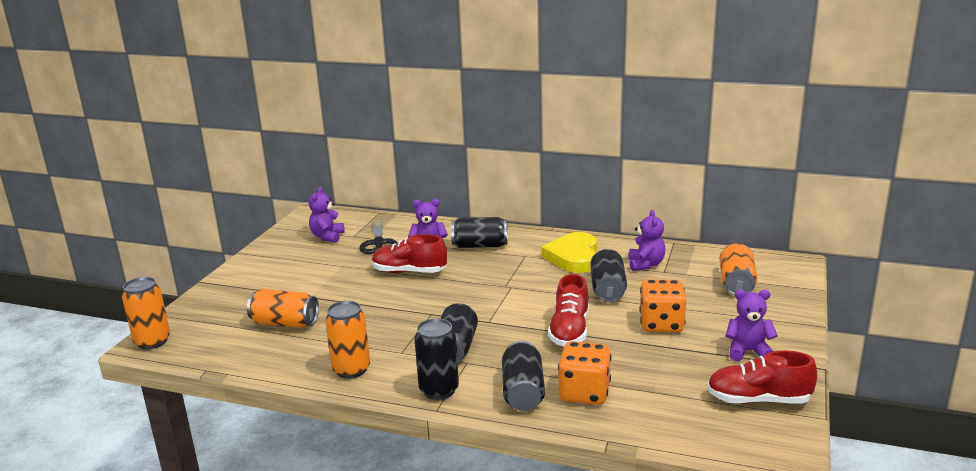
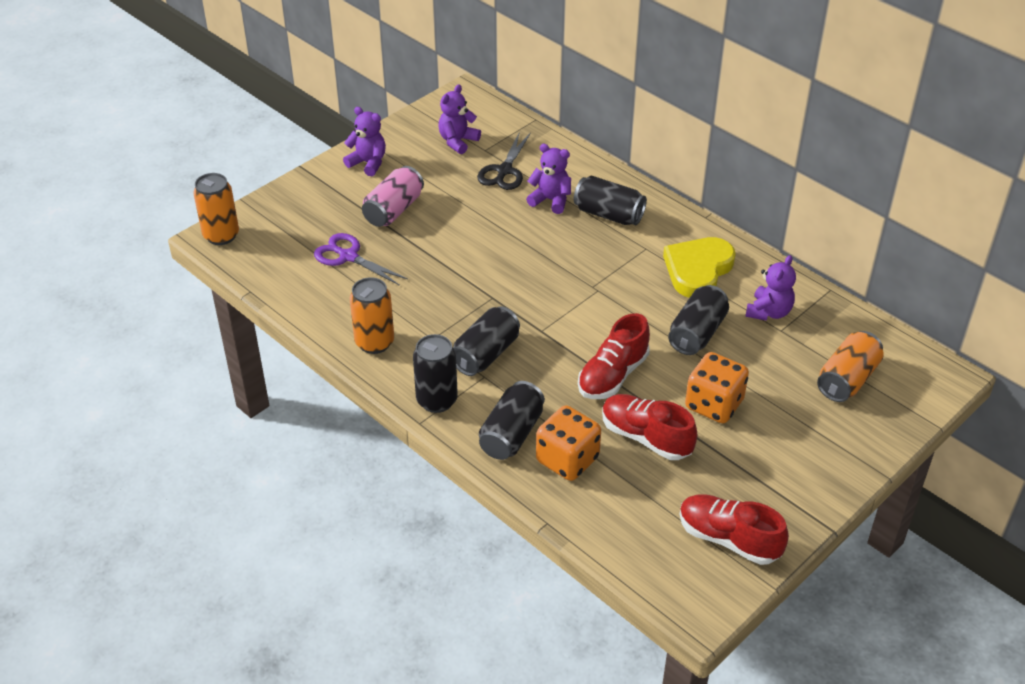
camera: 25 degrees right, 20 degrees up
orange can [247,289,319,328] -> purple scissors [314,233,408,286]
red shoe [372,234,447,273] -> red shoe moved to [602,394,697,460]
purple teddy bear [726,290,778,361] -> purple teddy bear moved to [343,107,386,176]
none -> pink can [362,166,424,227]

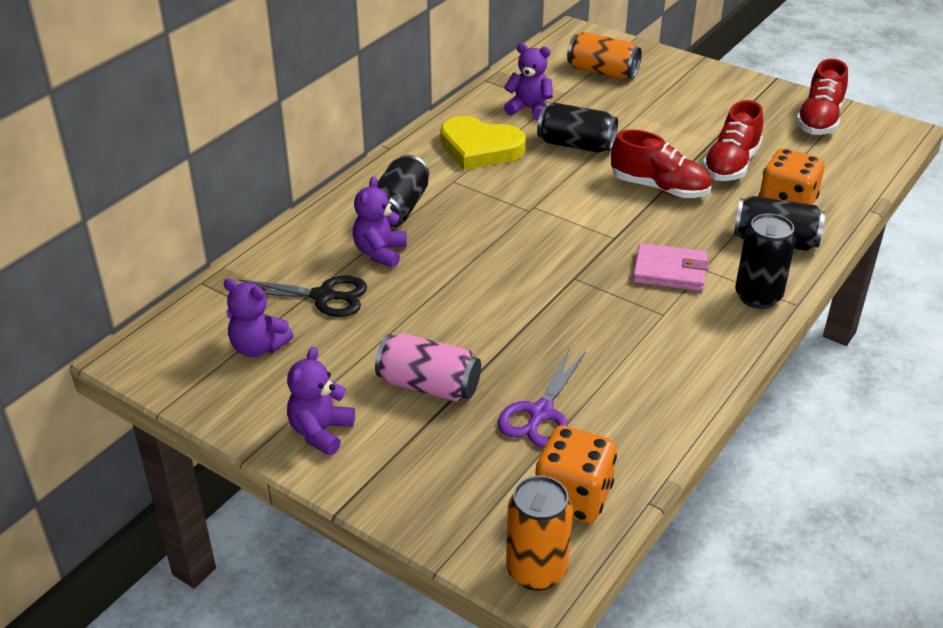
camera: 100 degrees left, 5 degrees down
orange can [349,277,394,354] -> none
black can [453,306,520,376] -> pink wallet [633,243,709,291]
orange dice [685,352,749,423] -> orange dice moved to [535,426,617,523]

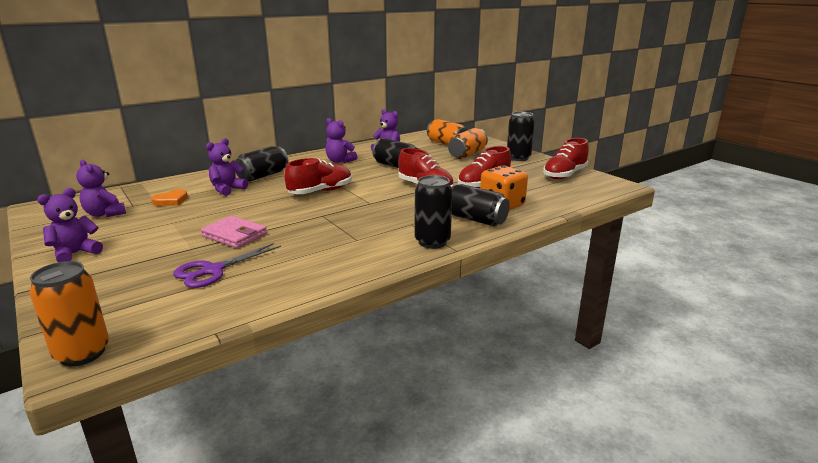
camera: 20 degrees right, 15 degrees down
black scissors [239,276,367,317] -> orange heart [151,189,188,206]
pink can [375,333,481,402] -> none
yellow heart [440,116,526,170] -> purple teddy bear [325,118,357,163]
orange dice [535,426,617,523] -> none
pink wallet [633,243,709,291] -> pink wallet moved to [201,216,267,248]
none -> red shoe [284,158,352,194]
none -> orange can [448,128,488,159]
none -> black can [507,112,535,161]

